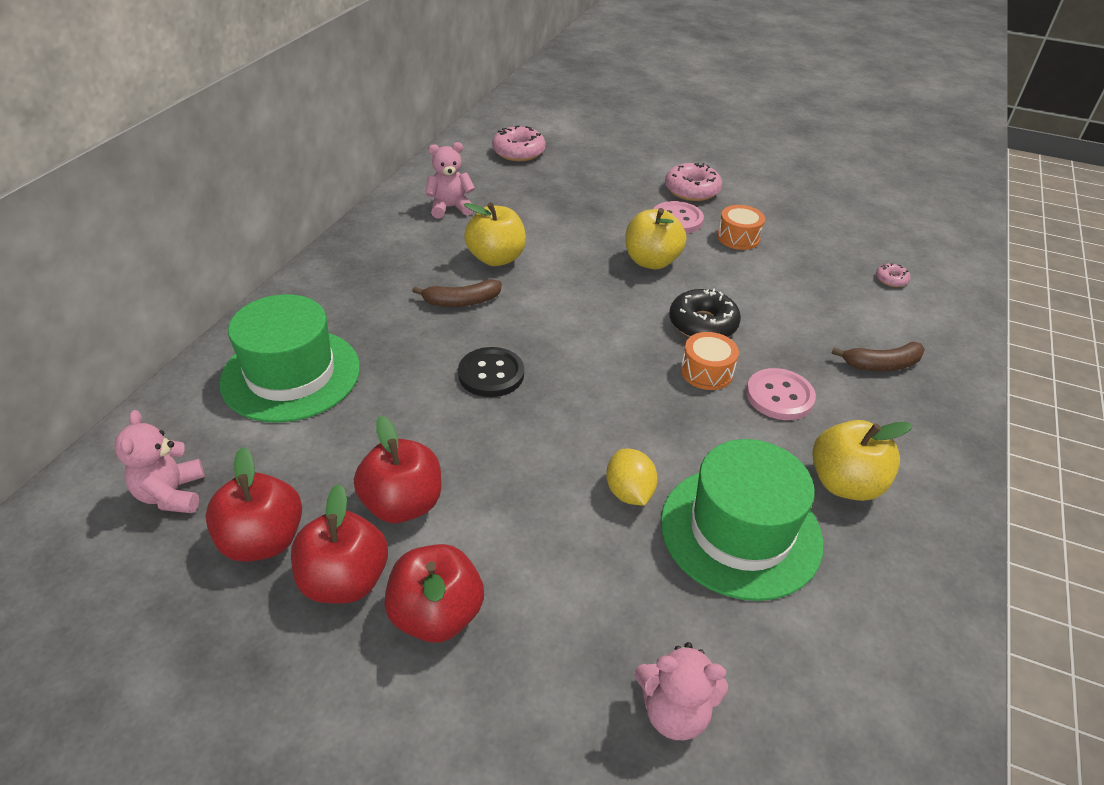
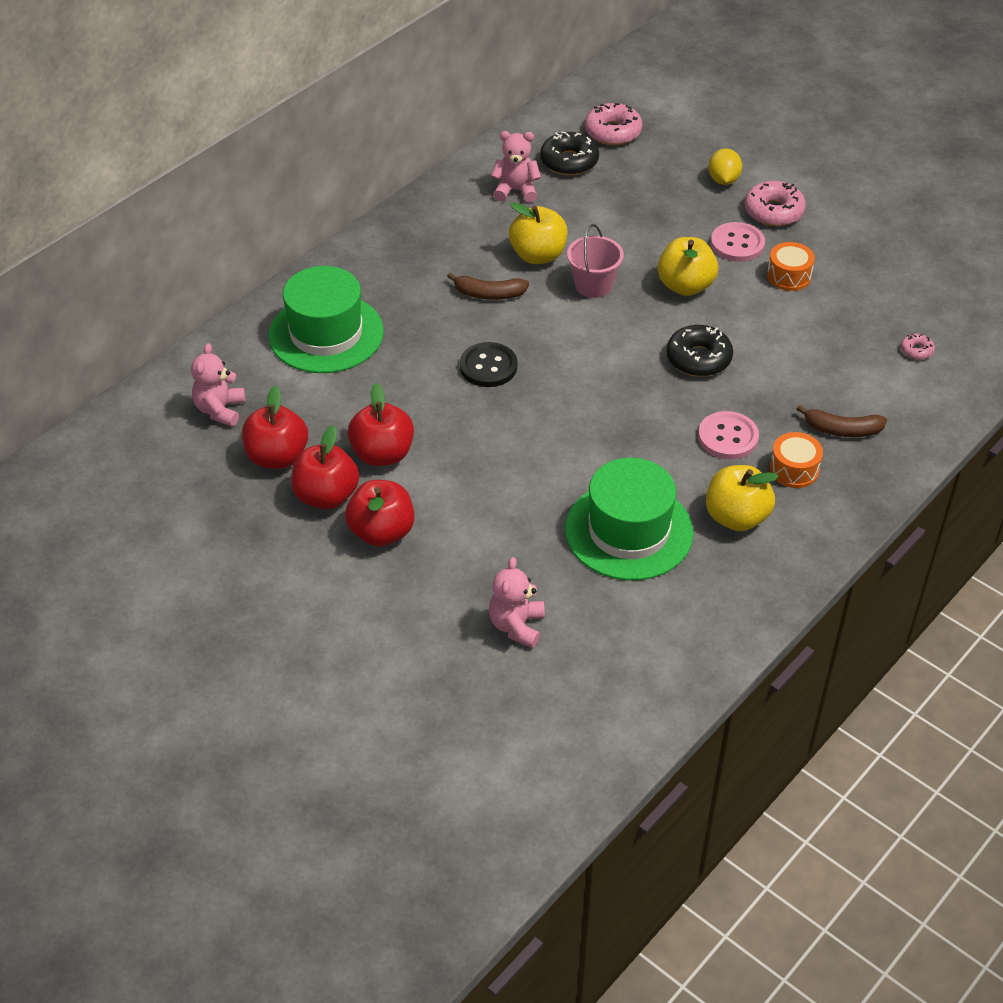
camera: 20 degrees right, 5 degrees up
yellow lemon [606,449,658,506] -> yellow lemon moved to [708,148,742,185]
pink teddy bear [634,642,728,740] -> pink teddy bear turned 75 degrees clockwise [489,557,545,648]
orange drum [681,332,739,390] -> orange drum moved to [770,432,823,488]
none -> black donut [540,132,599,175]
none -> pink bucket [567,224,624,298]

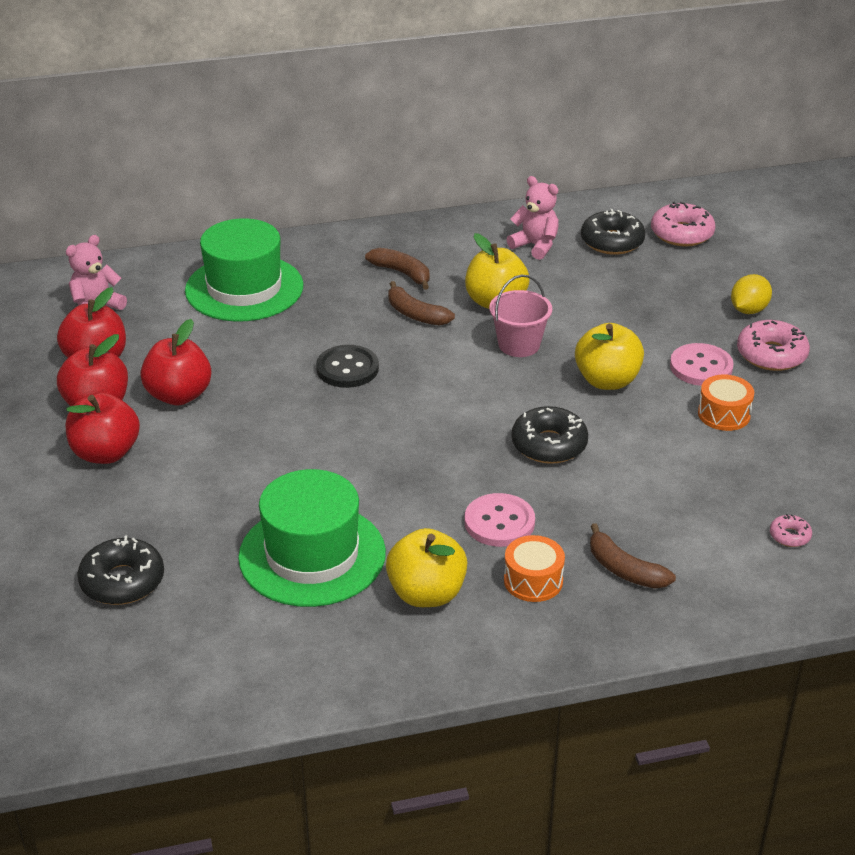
camera: 35 degrees right, 10 degrees down
pink teddy bear [489,557,545,648] -> black donut [77,535,164,605]
none -> brown banana [365,248,430,290]

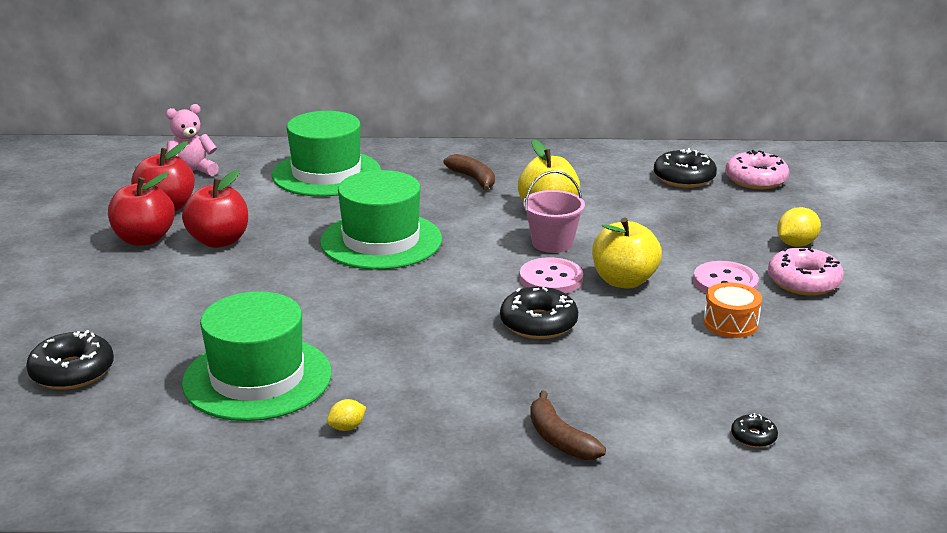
camera: 15 degrees right, 10 degrees down
red apple [66,393,140,464] -> none
black button [316,345,379,388] -> green hat [320,170,442,270]
yellow apple [386,528,468,607] -> yellow lemon [327,399,366,431]
brown banana [388,281,455,326] -> none
pink button [465,493,535,547] -> pink button moved to [520,257,583,294]
orange drum [504,535,565,602] -> none
pink teddy bear [507,176,559,260] -> none
pink donut [770,514,812,547] -> black donut [731,413,778,448]

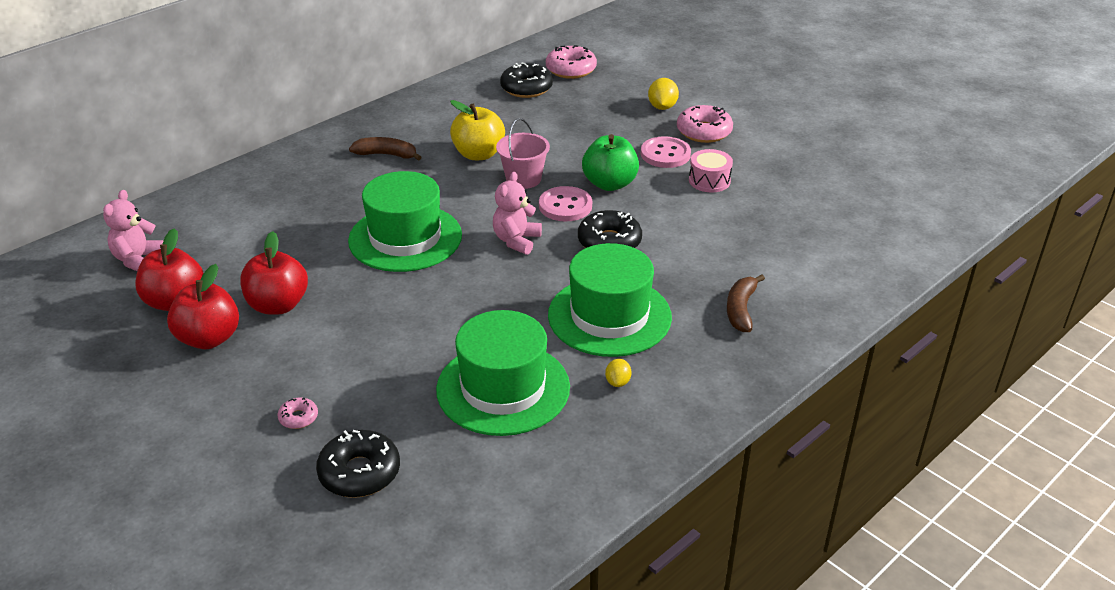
camera: 45 degrees left, 10 degrees up
green hat [272,111,381,197] -> green hat moved to [548,243,672,357]
brown banana [530,391,606,460] -> brown banana turned 90 degrees clockwise [727,274,765,332]
yellow apple [592,218,662,289] -> green apple [582,134,639,191]
orange drum [704,282,762,338] -> pink drum [689,149,733,192]
black donut [731,413,778,448] -> none
none -> pink donut [278,397,318,429]
none -> pink teddy bear [493,172,542,255]

